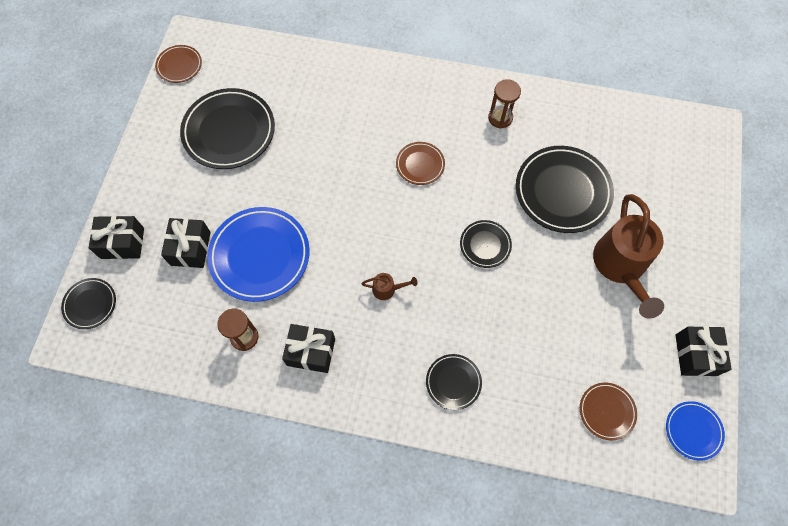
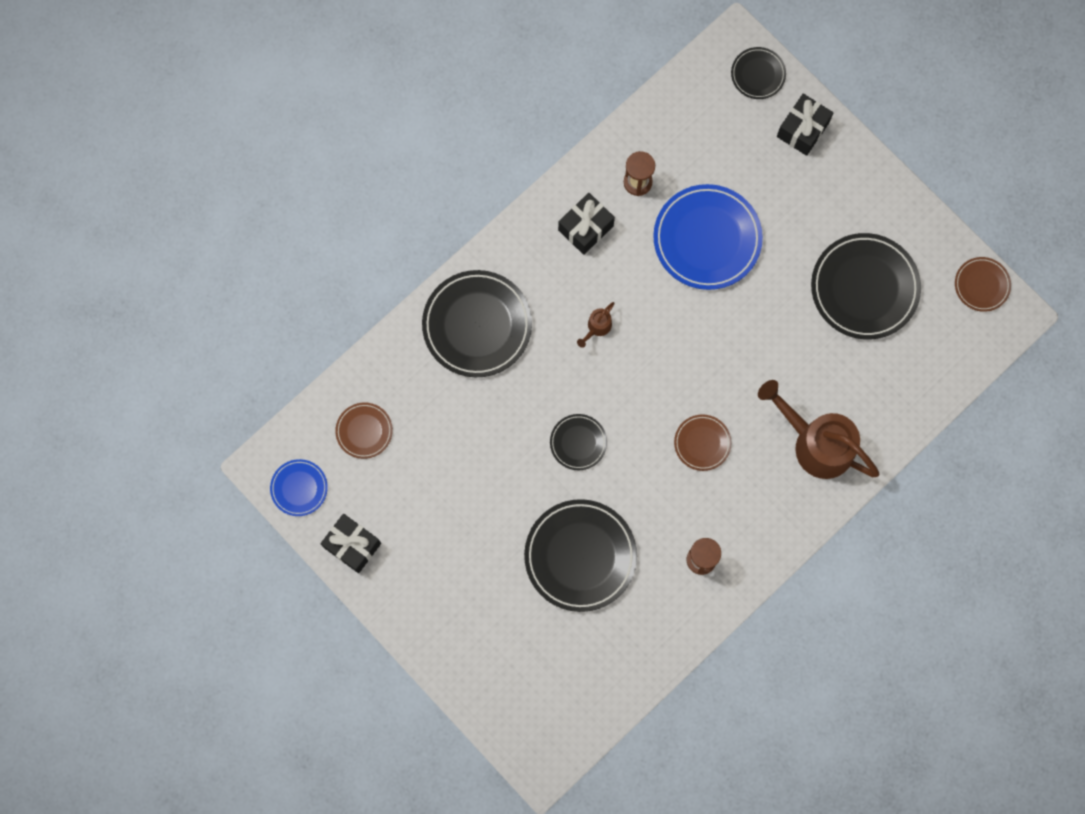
camera: 125 degrees right, 10 degrees up
black gift [161,218,211,268] -> none
black plate [426,354,482,410] -> black plate [422,270,532,377], size x1.94
brown watering can [593,194,664,319] -> brown watering can moved to [758,380,879,479]

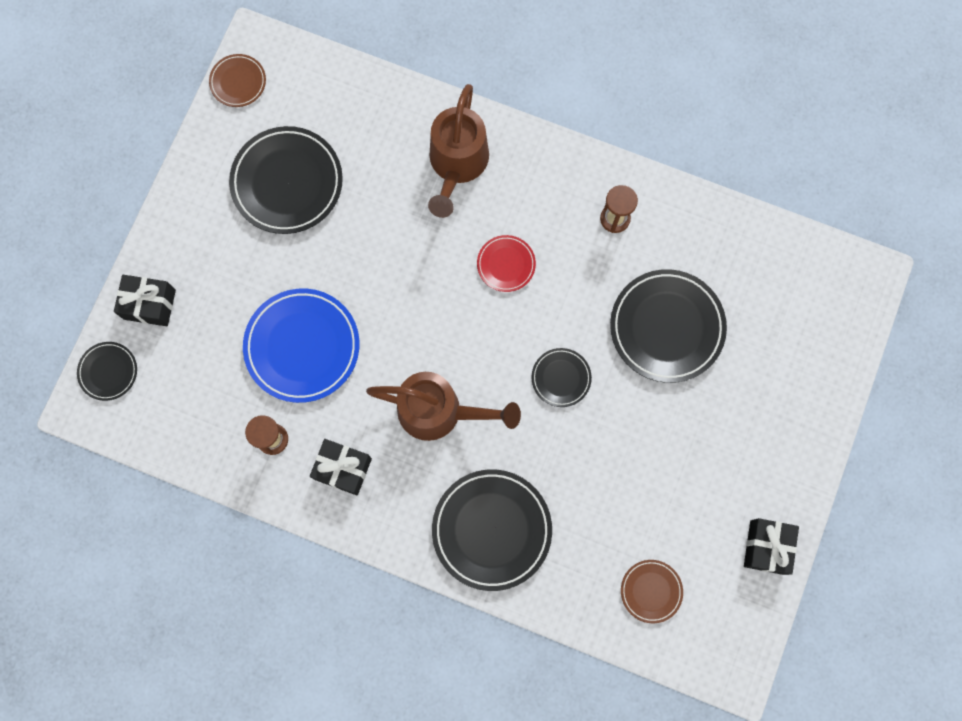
camera: 115 degrees left, 0 degrees up
blue plate [270,459,328,516] -> none
brown watering can [577,302,615,348] -> brown watering can [366,372,521,441], size x2.42
brown plate [674,414,732,471] -> red plate [477,235,536,292]

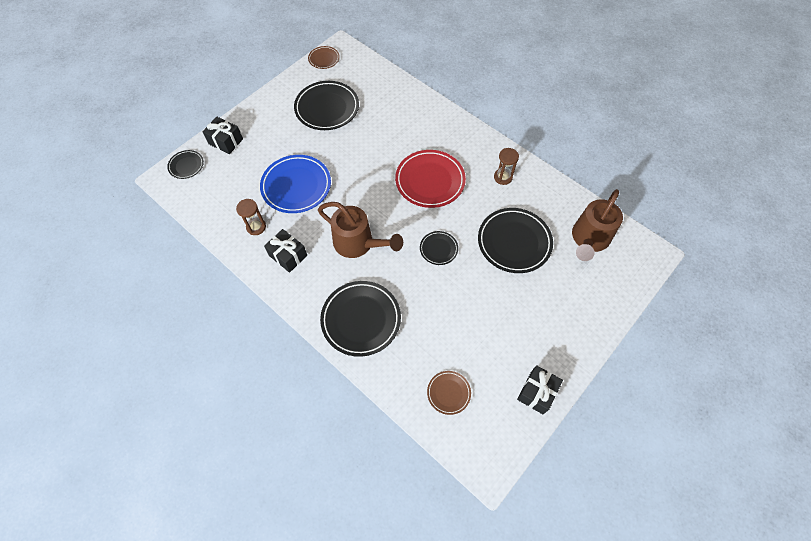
camera: 20 degrees right, 15 degrees down
brown watering can [428,84,489,218] -> brown watering can moved to [572,189,623,261]
red plate [477,235,536,292] -> red plate [395,150,466,208], size x1.94

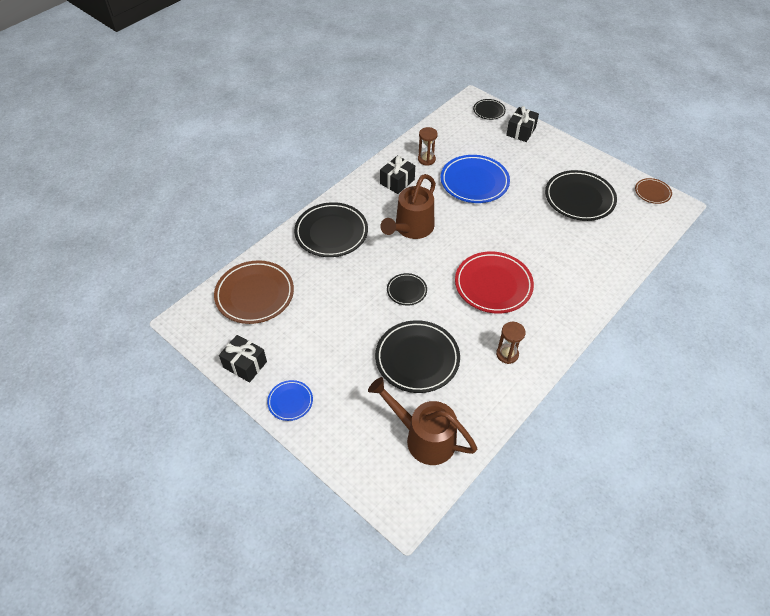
camera: 90 degrees right, 10 degrees down
brown plate [427,371,471,415] -> brown plate [214,260,294,324], size x1.94
none -> blue plate [267,380,313,421]

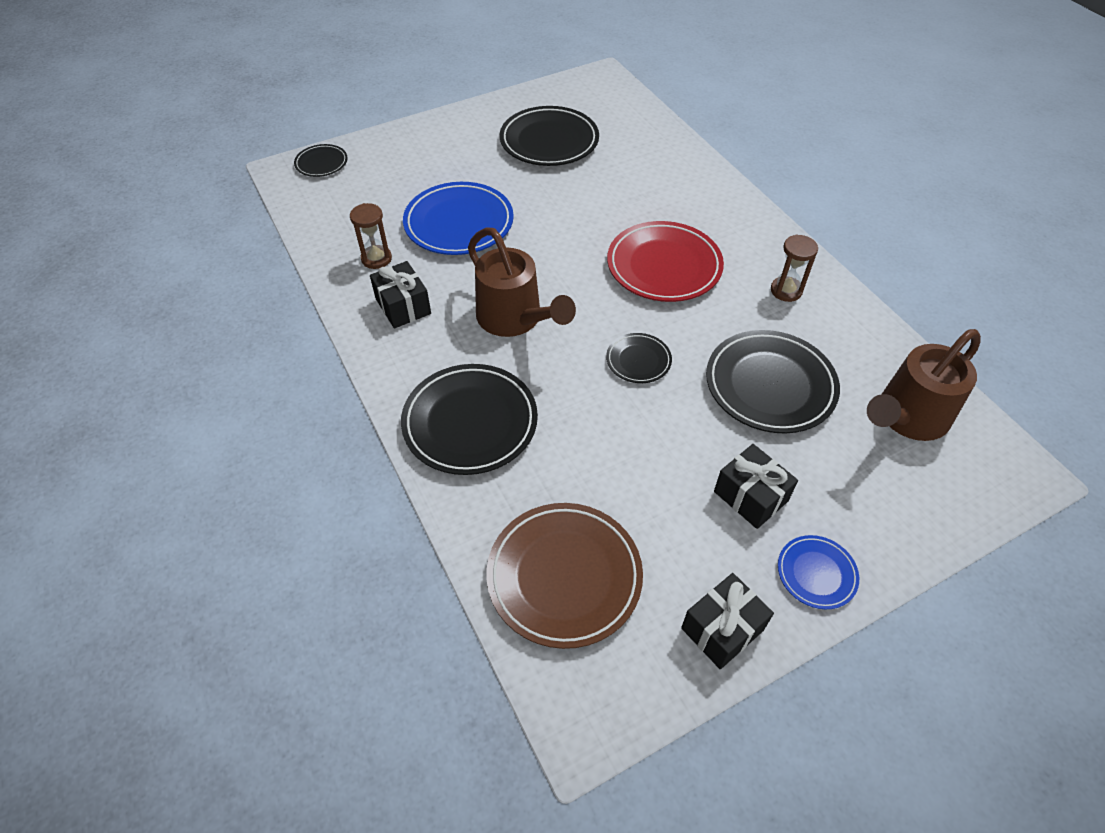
camera: 70 degrees left, 0 degrees up
black gift [506,106,539,142] -> black gift moved to [714,444,798,529]
brown plate [635,178,672,204] -> none

